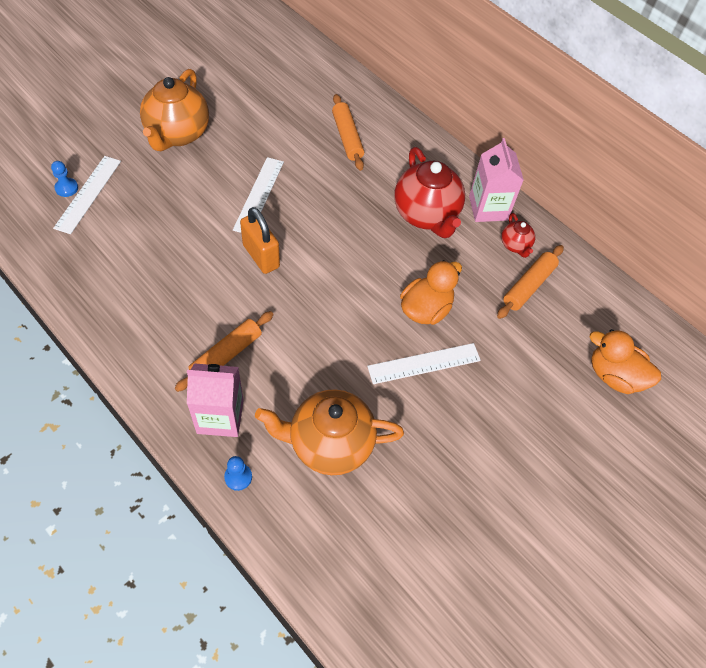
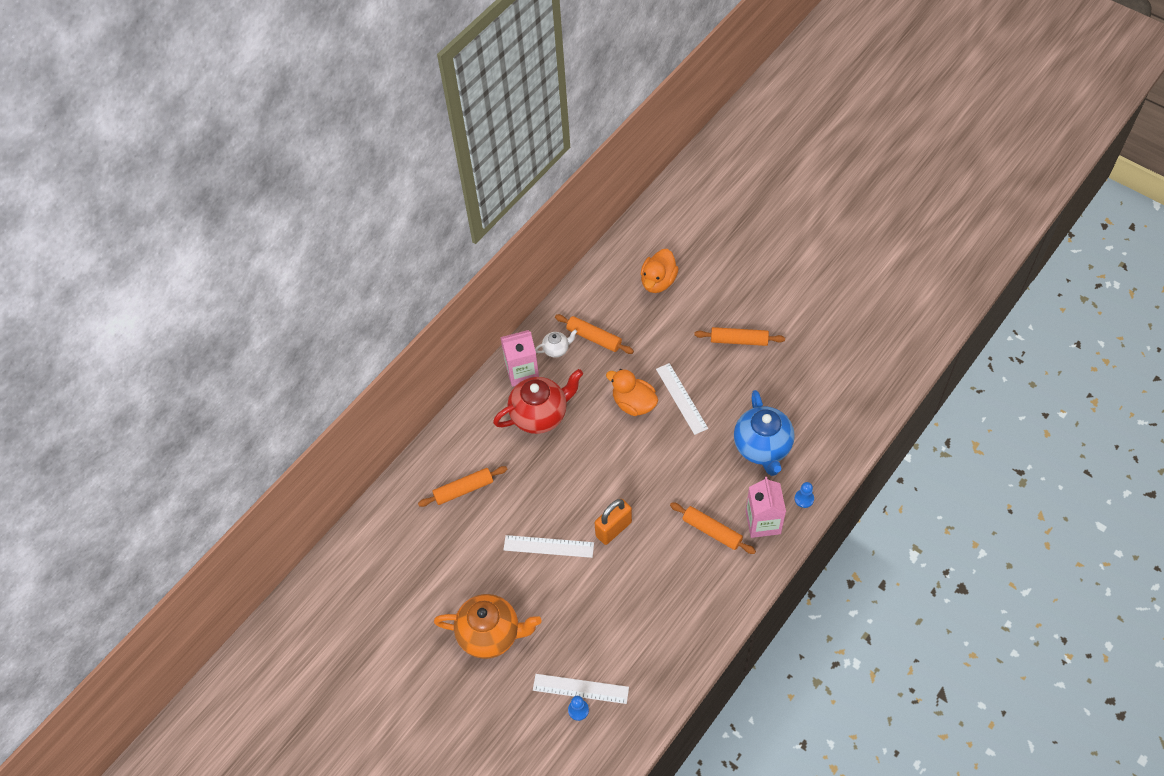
camera: 90 degrees left, 0 degrees up
orange teapot [255,389,404,475] -> blue teapot [734,390,795,476]
red teapot [501,213,535,258] -> white teapot [535,330,577,358]
none -> orange rolling pin [694,327,785,346]

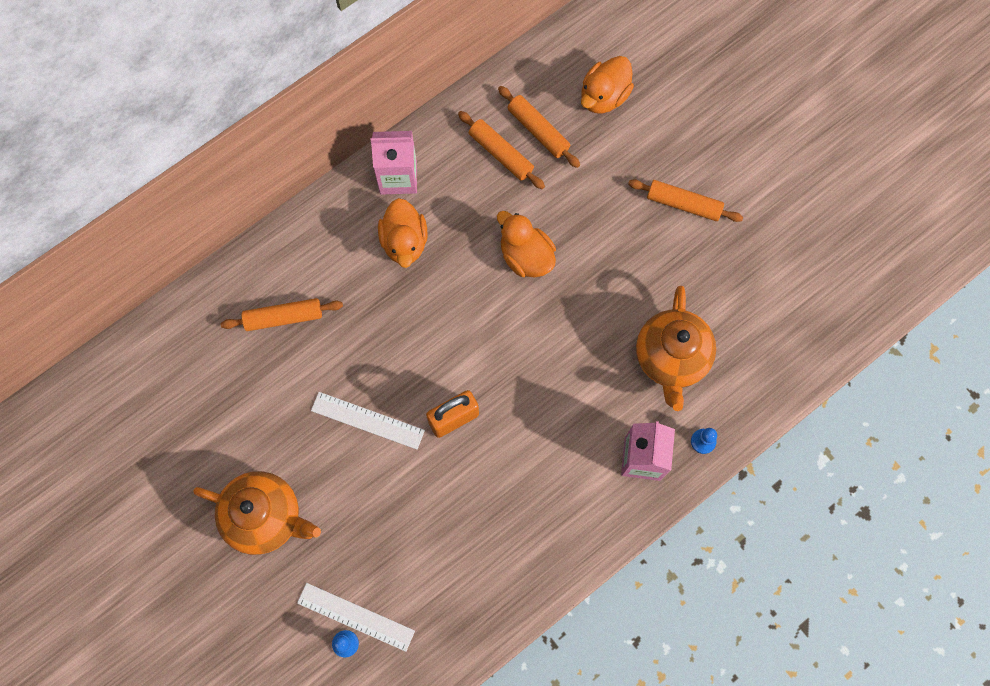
camera: 10 degrees right, 15 degrees up
red teapot [493,369,583,434] -> orange duck [378,198,428,268]
white teapot [535,330,577,358] -> none
white ruler [656,363,708,435] -> none
orange rolling pin [670,502,756,554] -> orange rolling pin moved to [498,86,580,168]
blue teapot [734,390,795,476] -> orange teapot [636,286,716,411]

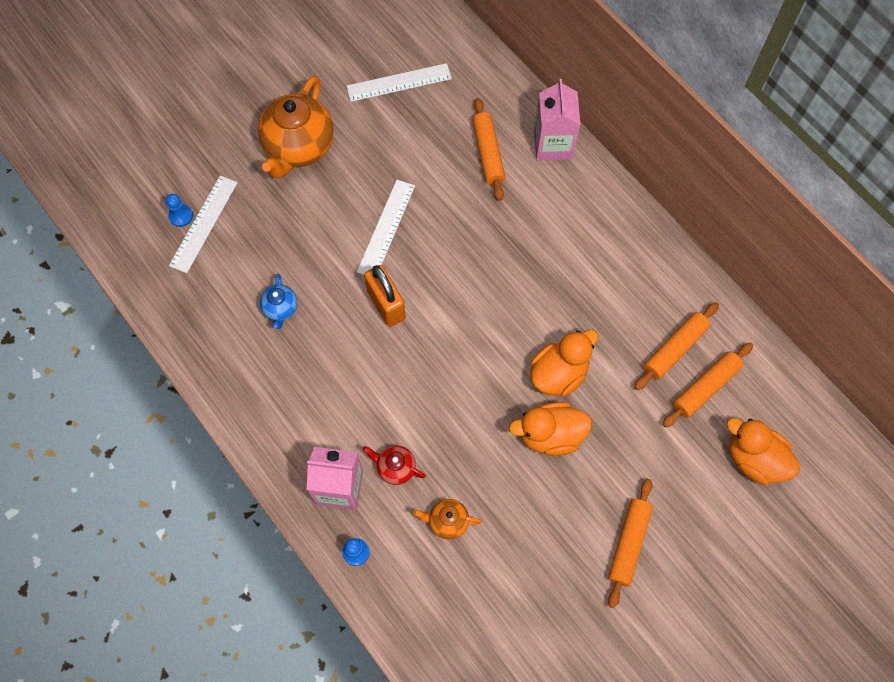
camera: 90 degrees right, 5 degrees down
pink carton [371,131,417,195] -> pink carton moved to [534,79,580,160]
orange duck [378,198,428,268] -> orange duck moved to [509,402,592,456]
orange teapot [636,286,716,411] -> orange teapot [413,499,482,540], size x0.47
none -> blue teapot [260,274,297,329]
none -> white ruler [347,63,452,102]
none -> red teapot [363,445,426,485]

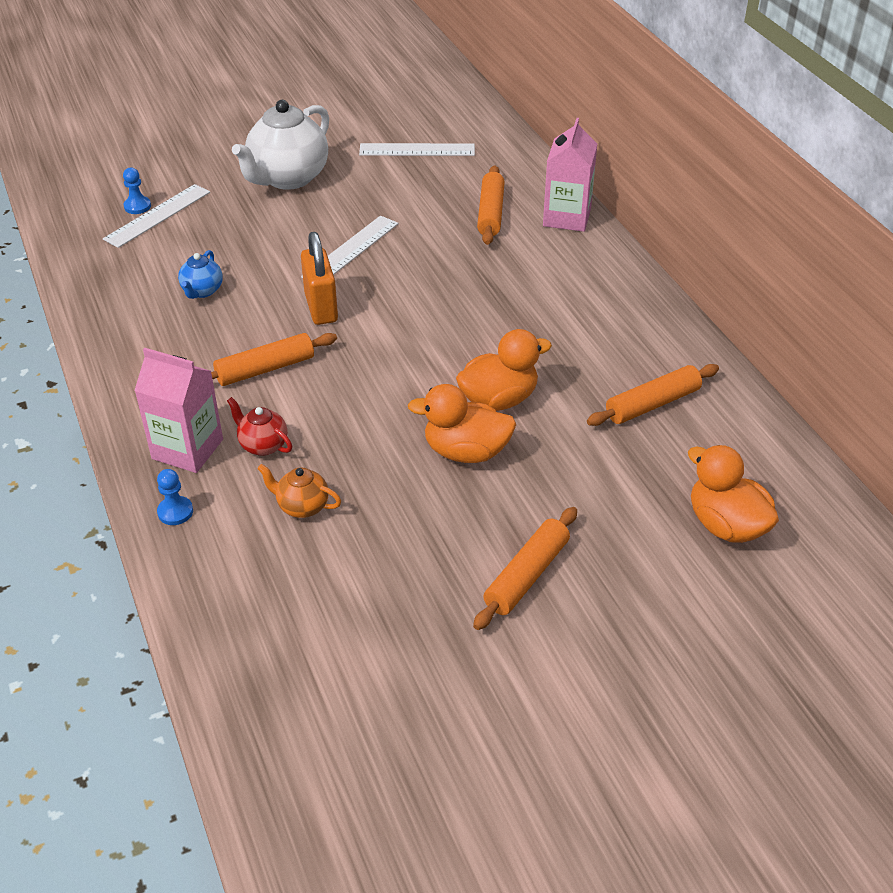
camera: 15 degrees right, 25 degrees down
orange teapot [258,76,334,179] -> white teapot [232,100,329,190]
orange rolling pin [662,342,753,428] -> orange rolling pin moved to [211,333,337,386]

